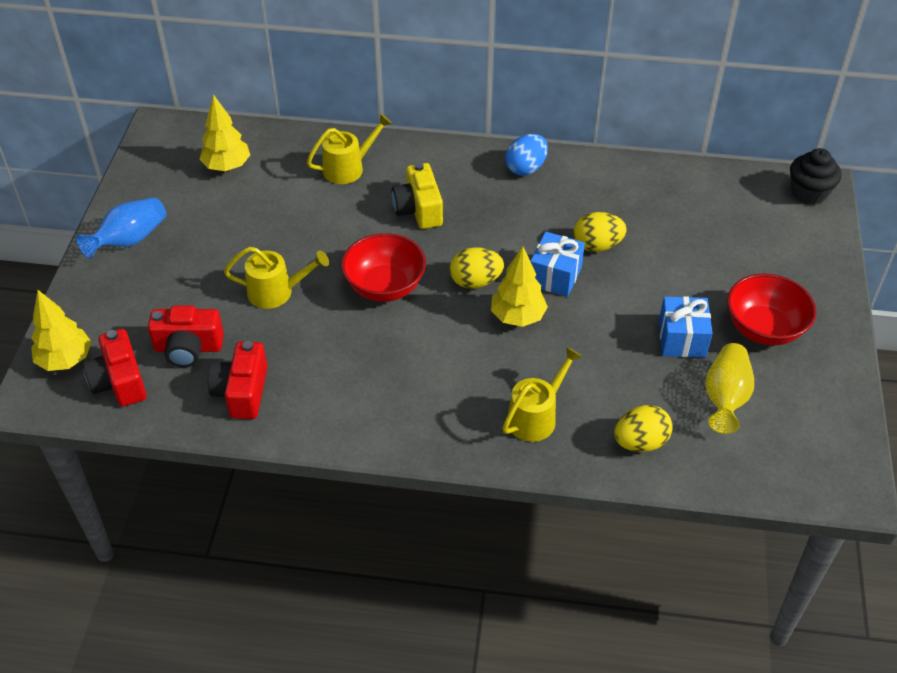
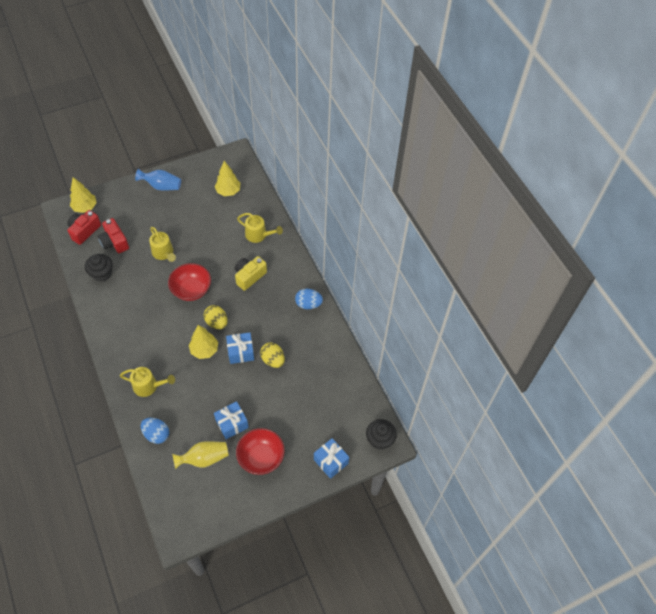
camera: 55 degrees right, 10 degrees up
red camera [208,341,267,419] -> black cupcake [85,254,113,282]
yellow egg [614,405,673,452] -> blue egg [141,418,169,444]
none -> blue gift [314,438,349,479]

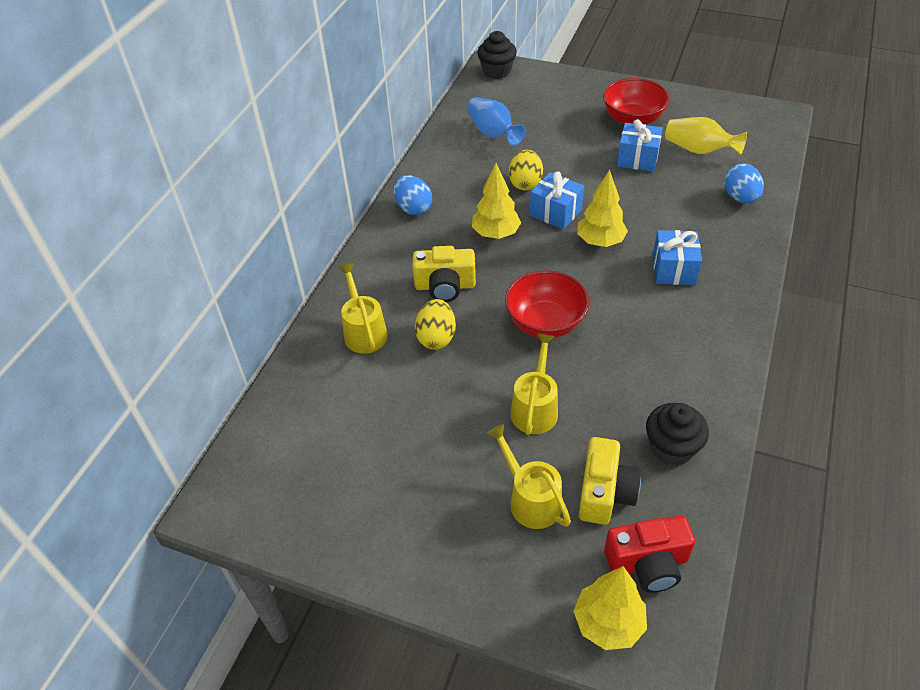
camera: 130 degrees left, 10 degrees down
red camera [98,218,129,253] -> yellow camera [578,437,641,525]
yellow watering can [120,367,175,397] -> yellow watering can moved to [487,424,571,529]
blue vase [135,169,181,191] -> blue vase moved to [467,97,525,145]
yellow egg [204,305,228,329] -> yellow egg moved to [415,299,456,349]
yellow tree [215,161,240,196] -> yellow tree moved to [472,163,521,239]
blue gift [314,438,349,479] -> blue gift moved to [653,230,702,285]

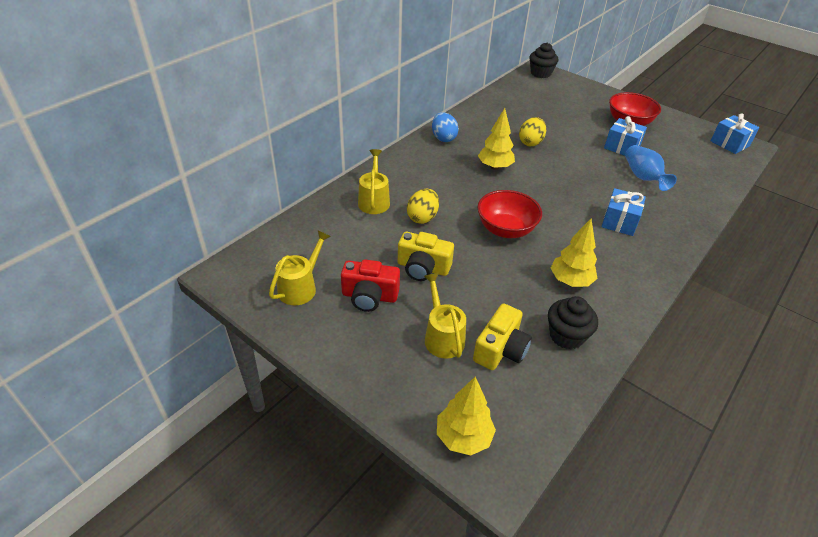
camera: 15 degrees right, 5 degrees down
yellow camera [412,246,476,302] -> yellow camera moved to [398,232,454,281]
blue vase [467,97,525,145] -> blue vase moved to [625,145,677,191]
yellow watering can [510,333,558,435] -> yellow watering can moved to [269,230,331,305]
blue gift [530,171,584,230] -> blue gift moved to [711,114,759,154]
yellow tree [577,170,628,247] -> yellow tree moved to [551,219,598,287]
red camera [604,516,695,593] -> red camera moved to [341,259,400,312]
yellow vase [665,117,747,155] -> none
blue egg [724,164,764,203] -> none

